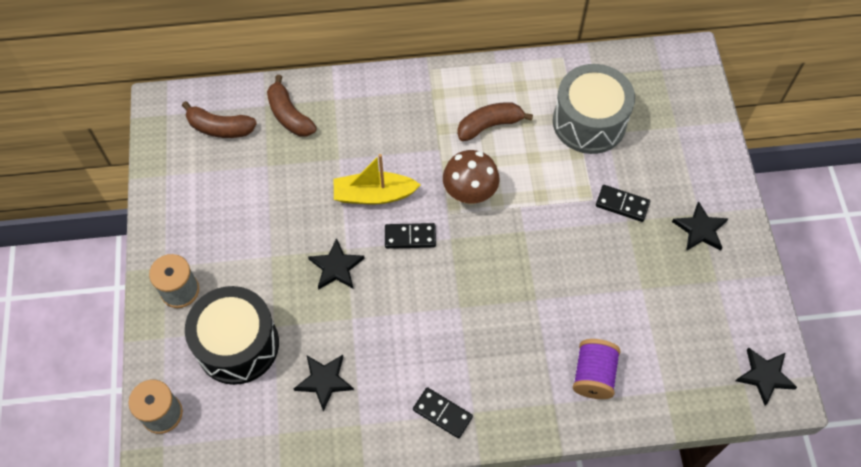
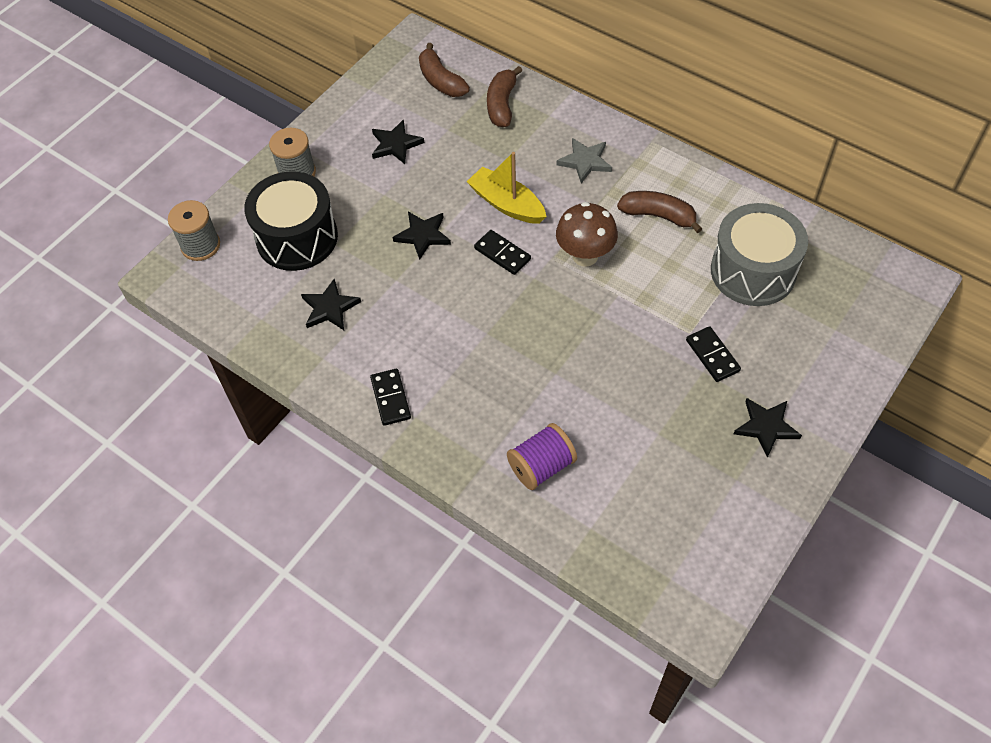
camera: 45 degrees right, 5 degrees down
black star [736,348,797,406] -> black star moved to [372,119,424,164]
none -> grey star [557,138,612,183]

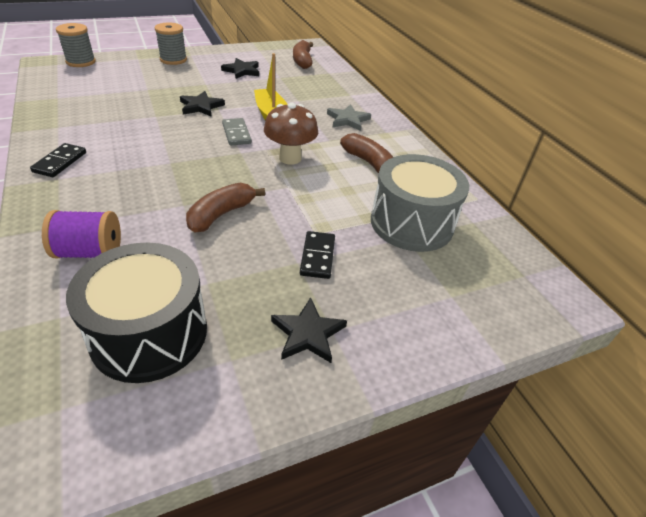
camera: 25 degrees right, 15 degrees down
black drum [244,171,338,271] -> black drum moved to [66,243,207,383]
black star [301,279,361,330] -> none
black domino [474,230,531,275] -> grey domino [222,118,252,145]
brown banana [487,66,522,127] -> brown banana moved to [186,183,265,232]

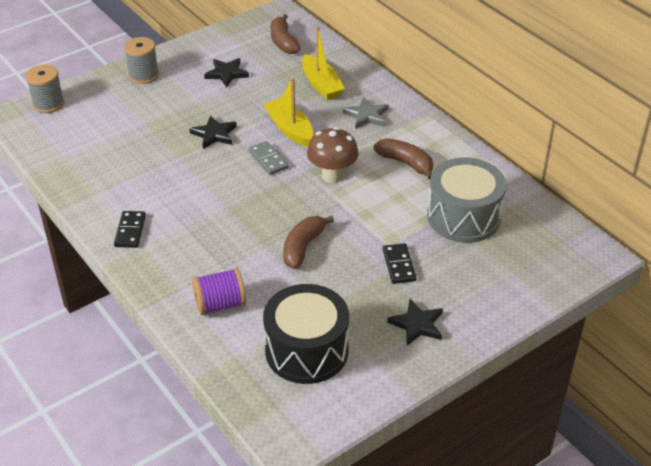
camera: 10 degrees left, 0 degrees up
none -> yellow boat [302,26,345,100]

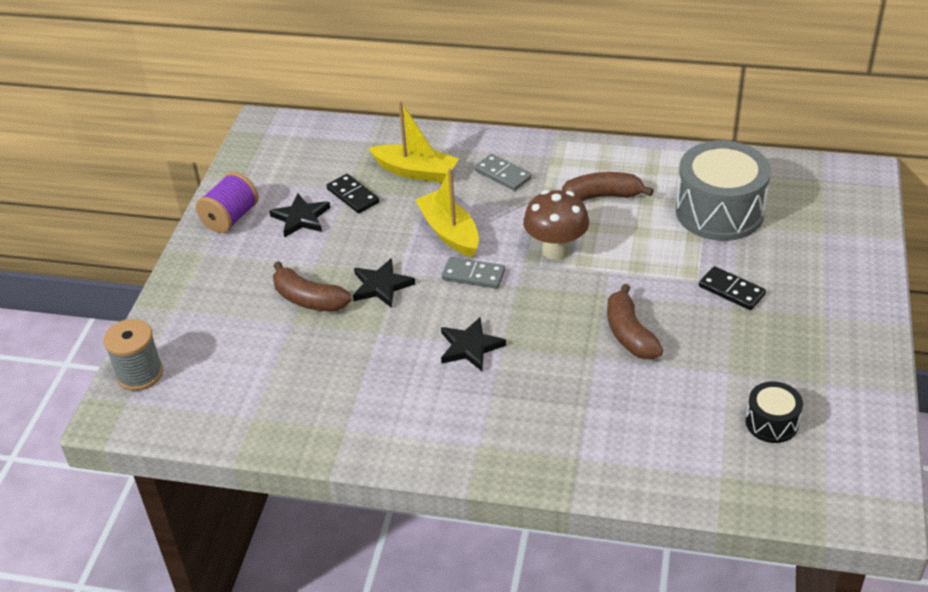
camera: 40 degrees left, 0 degrees up
black domino [114,211,146,248] -> black domino moved to [327,174,380,214]
grey spool [124,37,159,84] -> none
purple spool [192,268,246,315] -> purple spool moved to [196,172,259,233]
yellow boat [263,78,314,147] -> yellow boat turned 45 degrees clockwise [415,168,479,257]
black drum [263,284,349,384] -> black drum [746,381,803,443], size x0.50
brown banana [271,14,301,54] -> brown banana moved to [273,261,352,312]
grey star [343,97,389,129] -> grey domino [474,154,532,191]
black star [387,299,443,346] -> black star moved to [441,317,506,371]

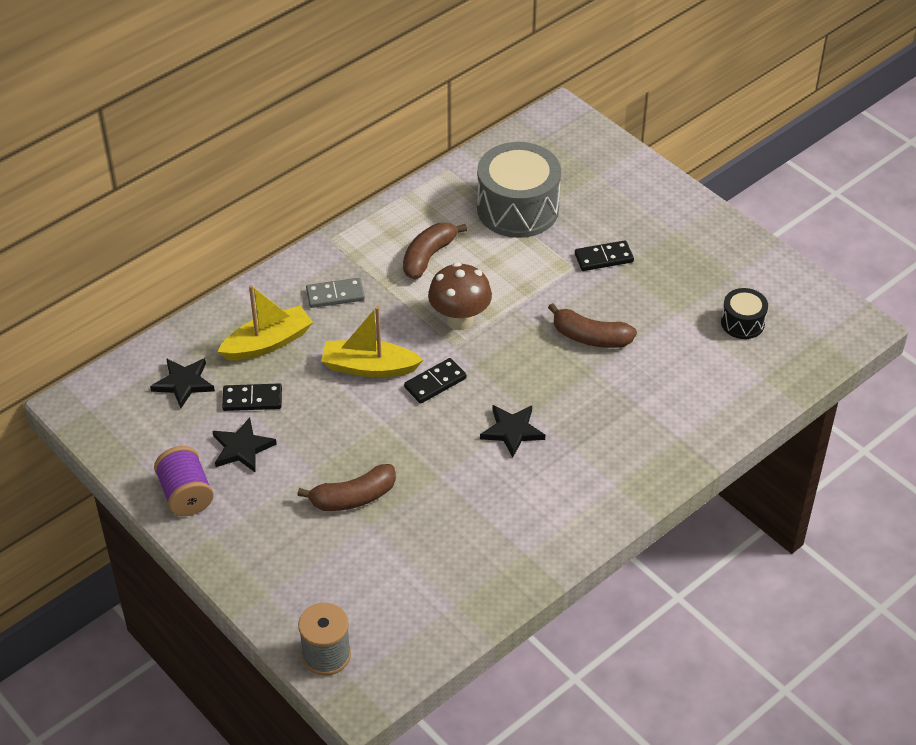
camera: 55 degrees left, 5 degrees up
black star [353,258,415,308] -> black star moved to [150,358,215,409]
grey domino [442,257,505,289] -> black domino [404,358,467,404]

